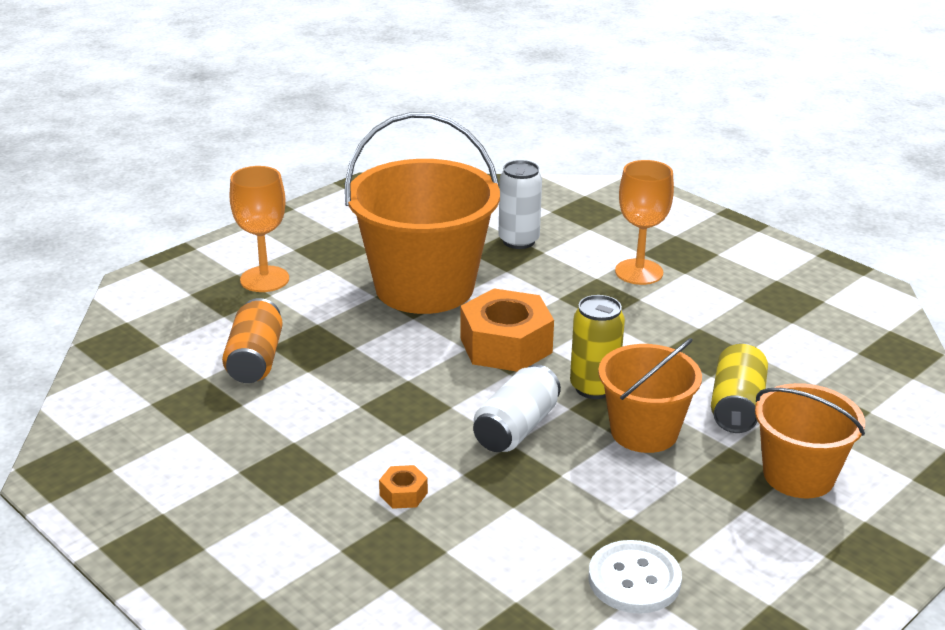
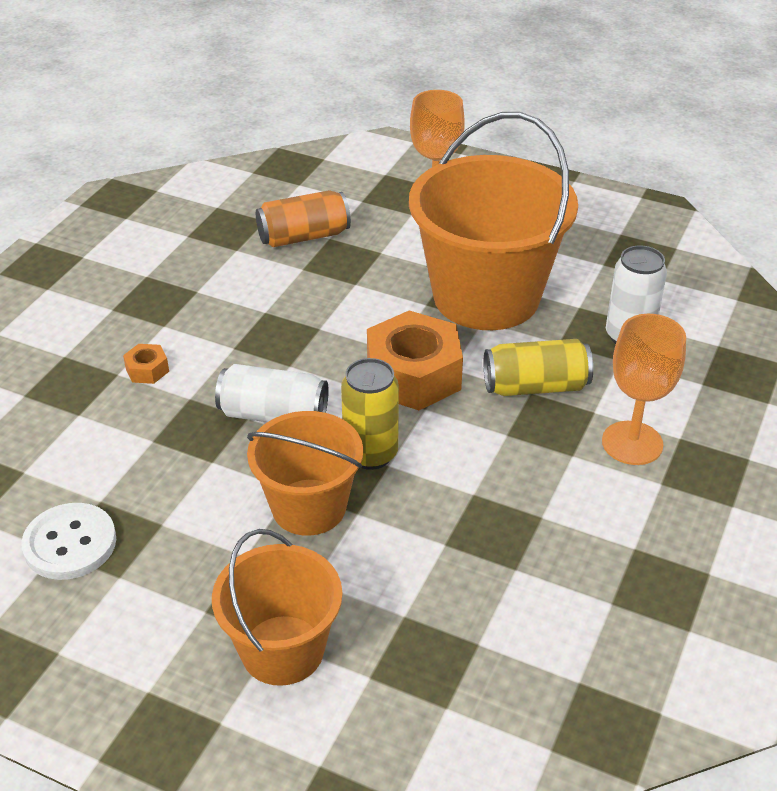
camera: 70 degrees right, 10 degrees up
yellow can [711,343,768,433] -> yellow can moved to [484,339,593,396]

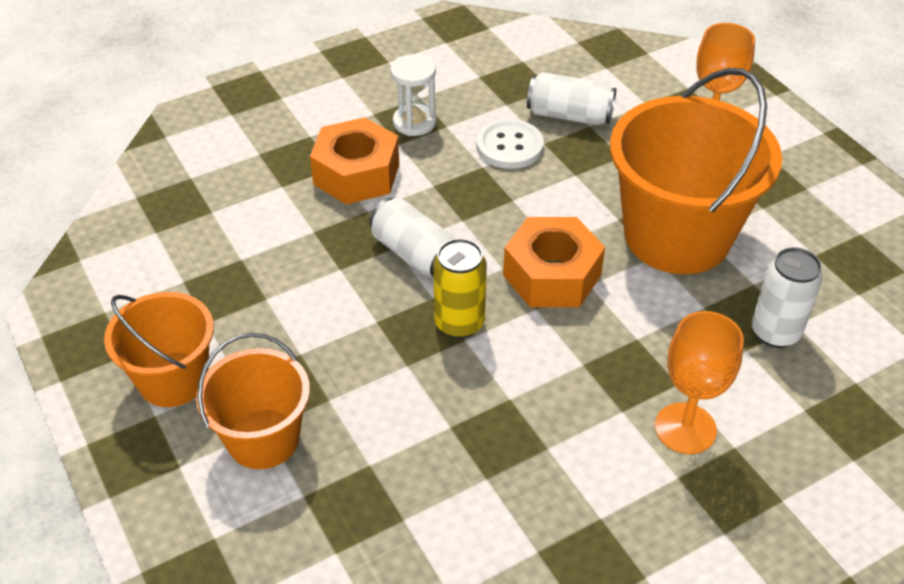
camera: 35 degrees right, 5 degrees up
white button [21,503,116,580] -> white button moved to [476,119,544,169]
orange nut [123,344,169,384] -> orange nut [310,117,399,204], size x2.32
orange bucket [247,411,363,536] -> orange bucket moved to [104,292,214,407]
orange can [256,190,351,247] -> white can [527,72,616,125]
yellow can [484,339,593,396] -> none
none -> white hourglass [390,54,437,136]

